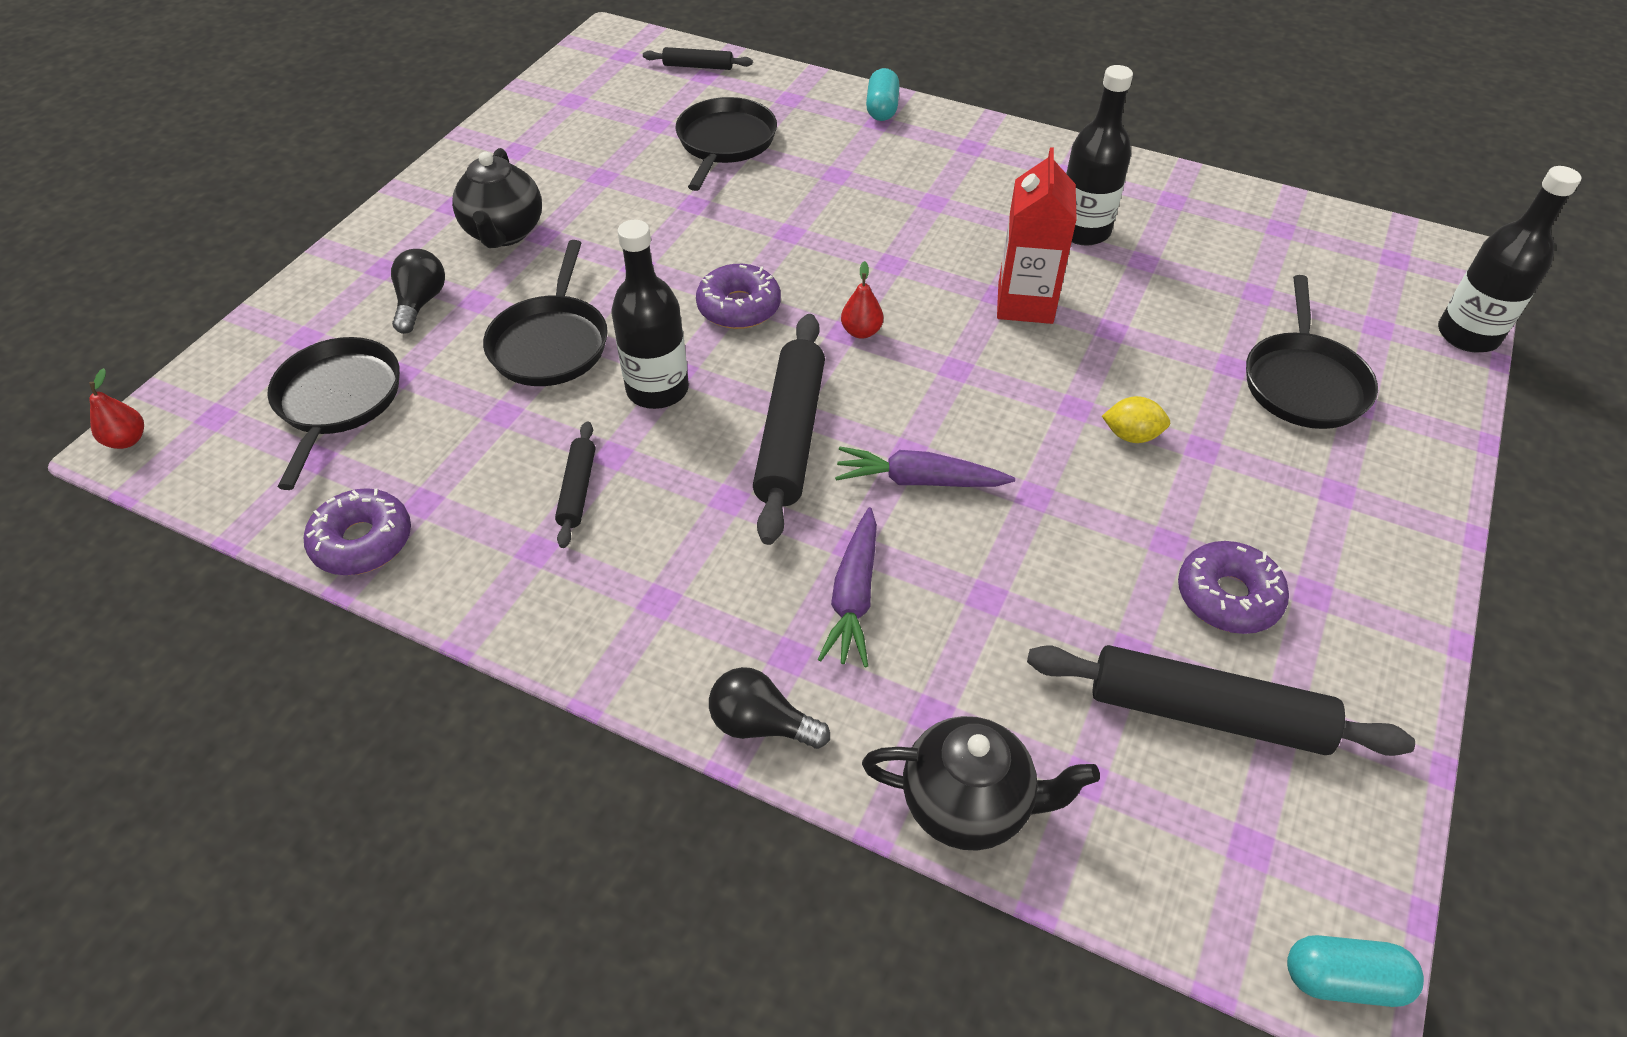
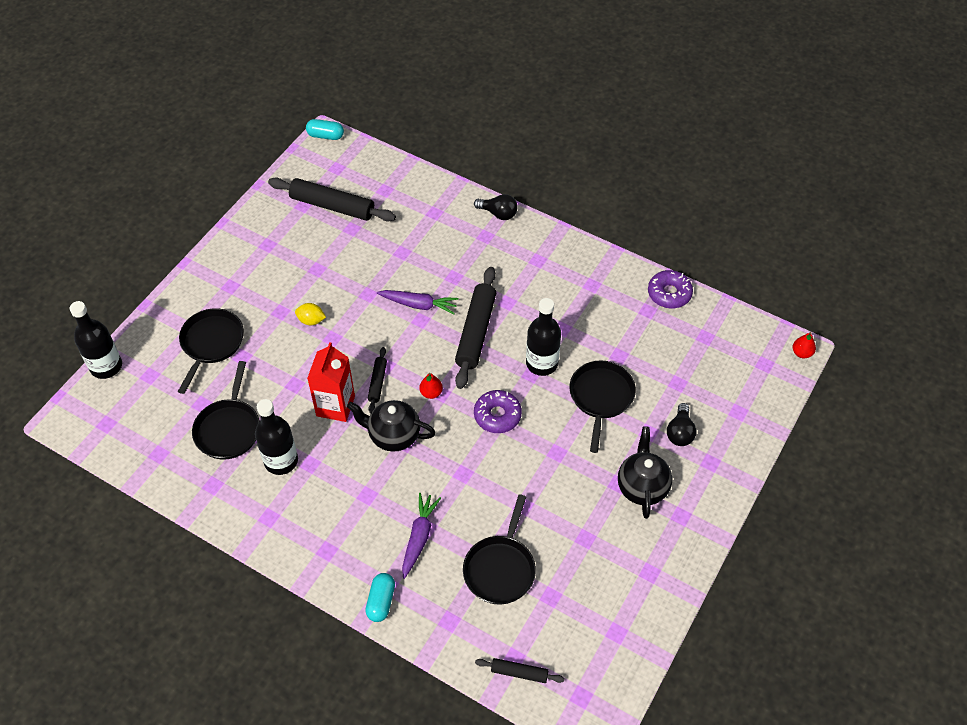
camera: 175 degrees left, 5 degrees up
black pan [267,337,400,490] -> black pan moved to [192,361,260,459]
black rolling pin [555,421,595,548] -> black rolling pin moved to [368,347,387,413]
purple carrot [818,507,877,667] -> purple carrot moved to [402,493,441,579]
black teapot [862,716,1100,851] -> black teapot moved to [347,400,436,452]
purple donut [1178,541,1289,634] -> none

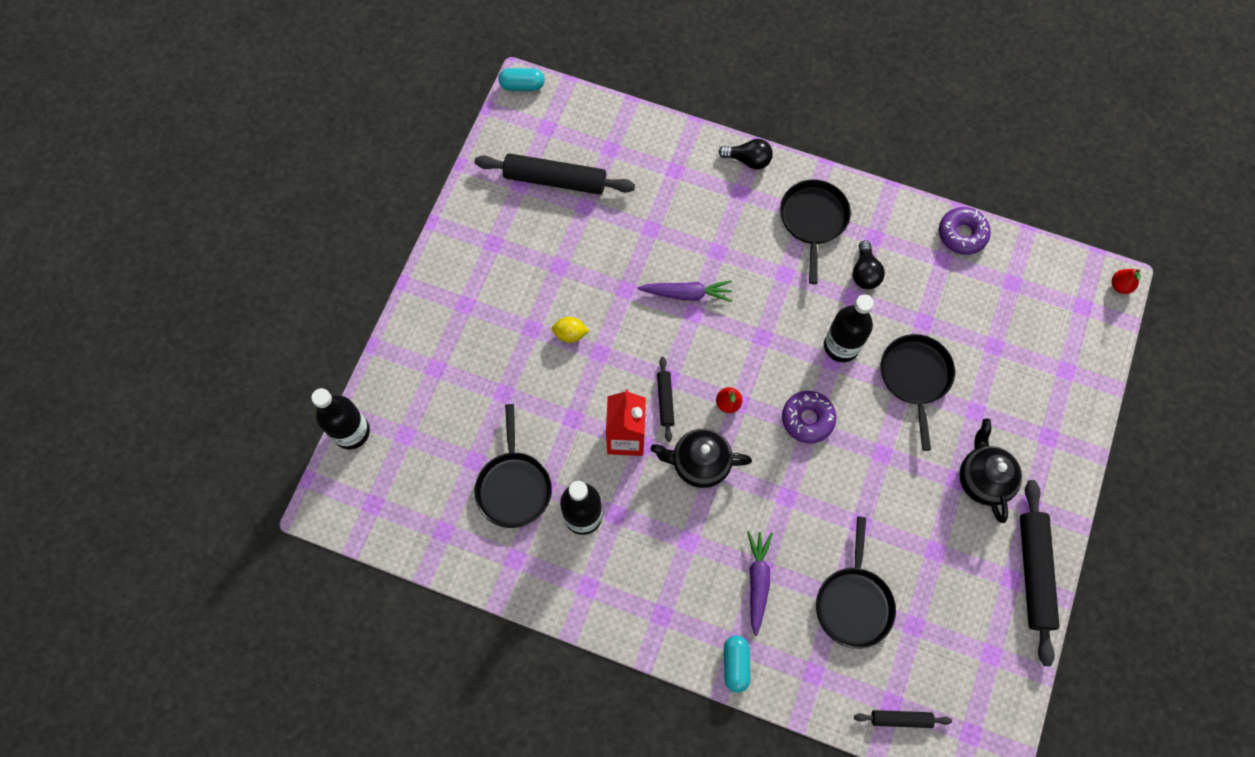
camera: 10 degrees left, 15 degrees up
black pan [178,308,244,394] -> black pan moved to [780,180,851,284]
black rolling pin [455,267,496,389] -> black rolling pin moved to [1020,480,1060,666]
black light bulb [667,403,697,446] -> black light bulb moved to [853,240,885,289]

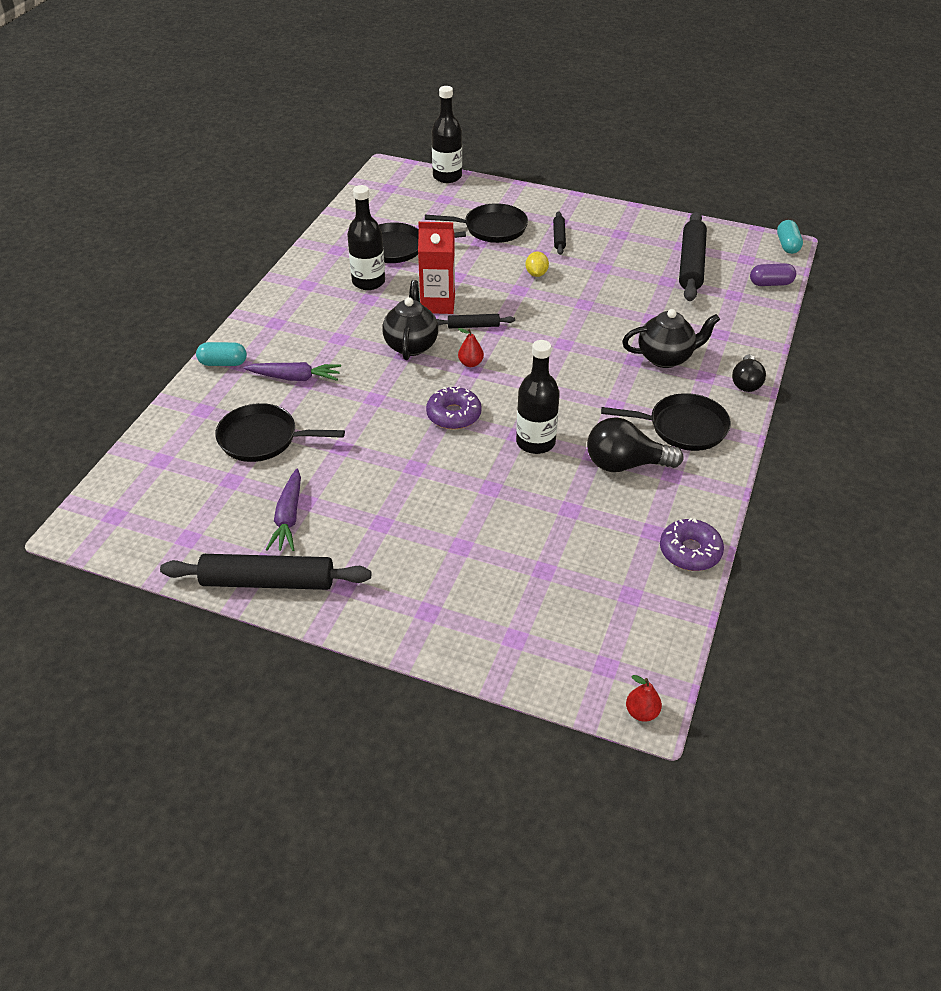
camera: 90 degrees right, 25 degrees down
purple carrot [638,280,732,302] -> purple carrot moved to [266,469,301,551]
black light bulb [853,240,885,289] -> black light bulb [587,417,683,472], size x1.54
black rolling pin [854,710,952,728] -> black rolling pin moved to [553,211,566,255]
black pan [881,334,955,451] -> black pan moved to [425,203,528,243]
black teapot [960,418,1022,523] -> black teapot moved to [622,309,720,368]
none -> purple capsule [750,263,796,286]

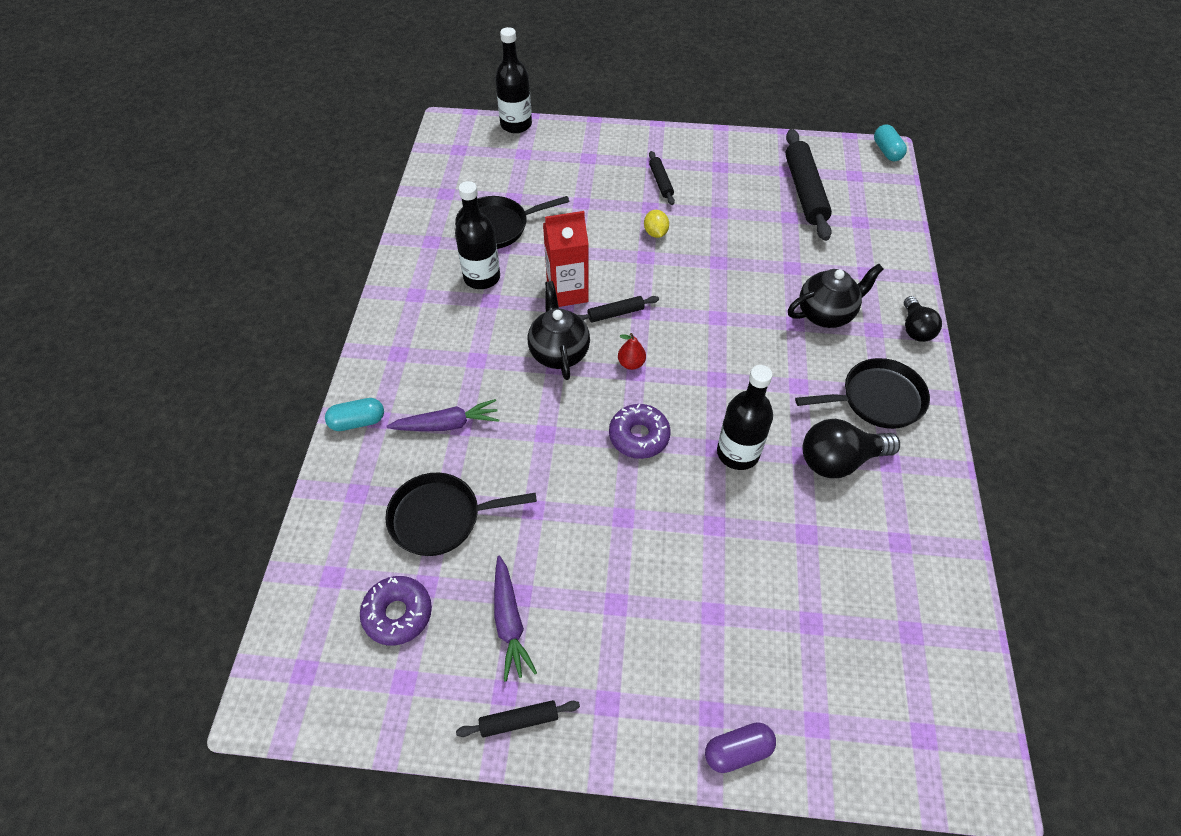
camera: 15 degrees left, 10 degrees up
black rolling pin [160,554,371,590] -> black rolling pin [456,700,580,737], size x0.51
black pan [425,203,528,243] -> none
red pear [626,675,662,722] -> none
purple donut [660,518,724,571] -> purple donut moved to [360,576,432,645]
purple capsule [750,263,796,286] -> purple capsule moved to [705,722,776,773]

